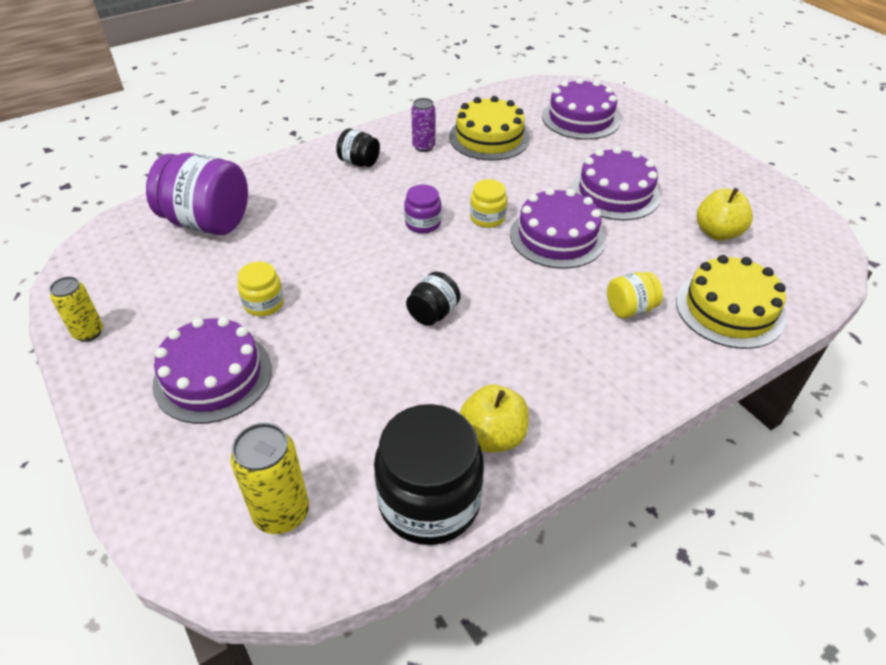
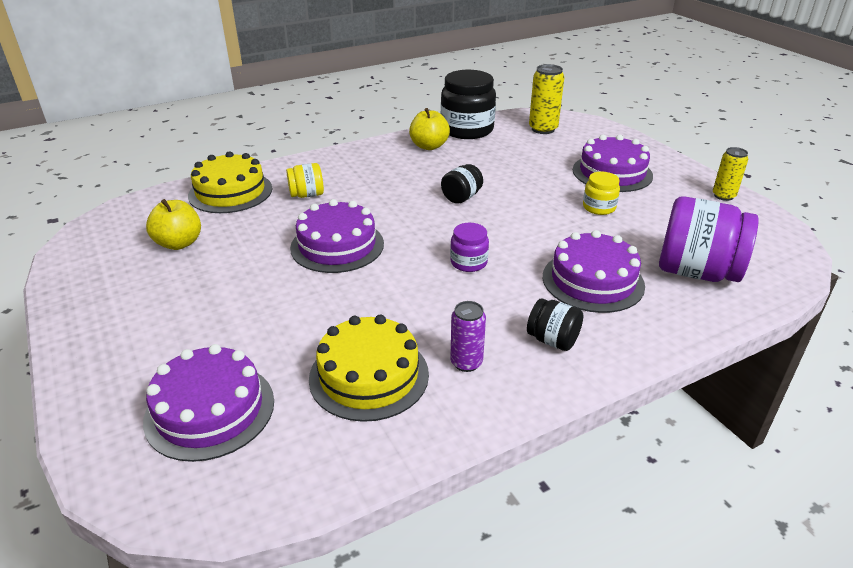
camera: 175 degrees left, 10 degrees down
yellow jar [470,179,507,228] -> none
purple cake [571,147,661,220] -> purple cake moved to [543,230,645,313]

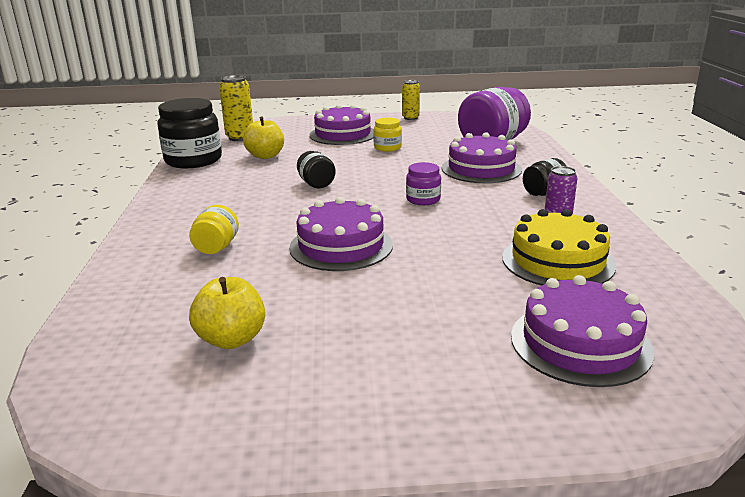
camera: 65 degrees left, 10 degrees down
yellow cake [188,151,272,213] -> none
yellow apple [409,108,450,150] -> yellow apple moved to [243,116,284,159]

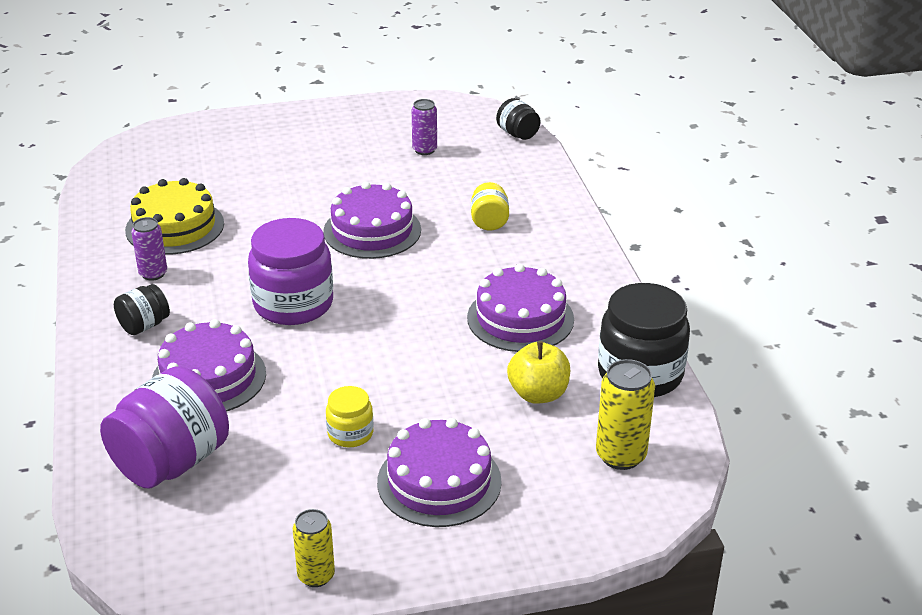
camera: 170 degrees right, 10 degrees up
yellow apple [189,277,265,349] -> purple can [412,99,437,155]
black jar [297,151,336,188] -> black jar moved to [496,98,541,140]
purple jar [406,162,441,205] -> purple jar [248,218,333,325], size x1.97
purple cake [511,275,654,387] -> purple cake moved to [467,264,574,352]

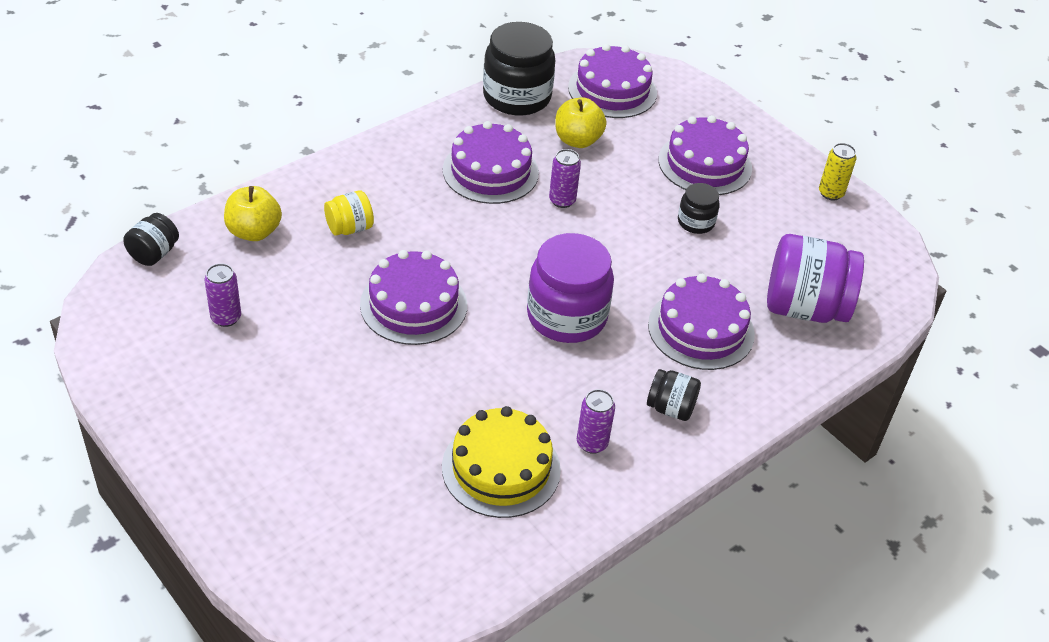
camera: 120 degrees left, 10 degrees up
yellow jar [326,386,373,447] -> black jar [678,183,720,234]
yellow can [596,359,655,470] -> purple cake [568,44,657,118]
none -> yellow apple [224,186,282,241]
none -> purple can [549,149,581,208]

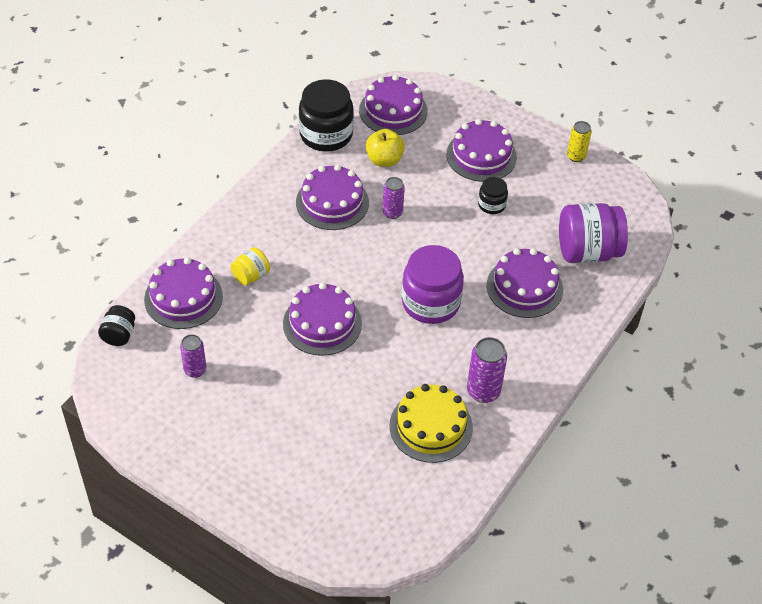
camera: 15 degrees left, 5 degrees up
yellow apple [224,186,282,241] -> purple cake [144,257,223,329]
purple can [577,389,615,454] -> purple can [467,337,507,403], size x1.51
black jar [647,369,701,421] -> none

